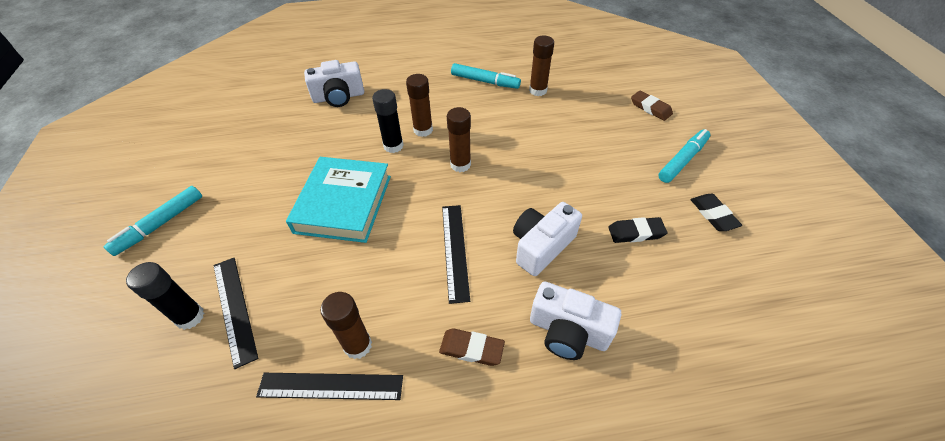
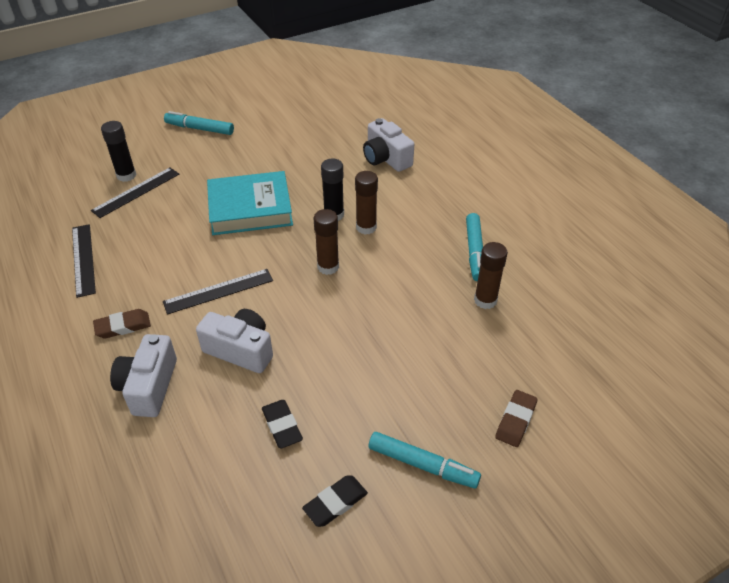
camera: 70 degrees right, 5 degrees down
brown glue stick [320,292,372,359] -> none
brown eraser [439,328,505,366] -> brown eraser turned 75 degrees clockwise [93,309,151,339]

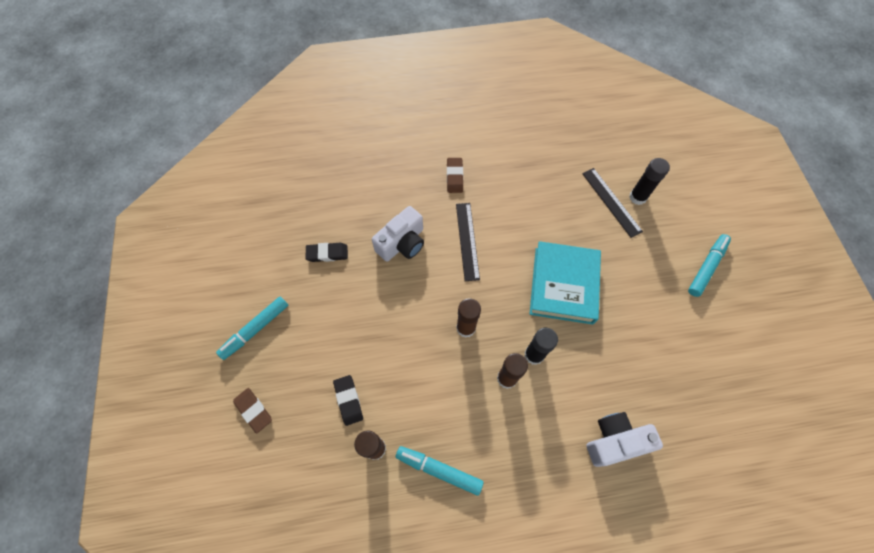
camera: 110 degrees right, 20 degrees up
black ruler [72,224,96,298] -> none
white camera [110,334,177,417] -> none
black eraser [302,475,368,527] -> black eraser moved to [333,375,363,426]

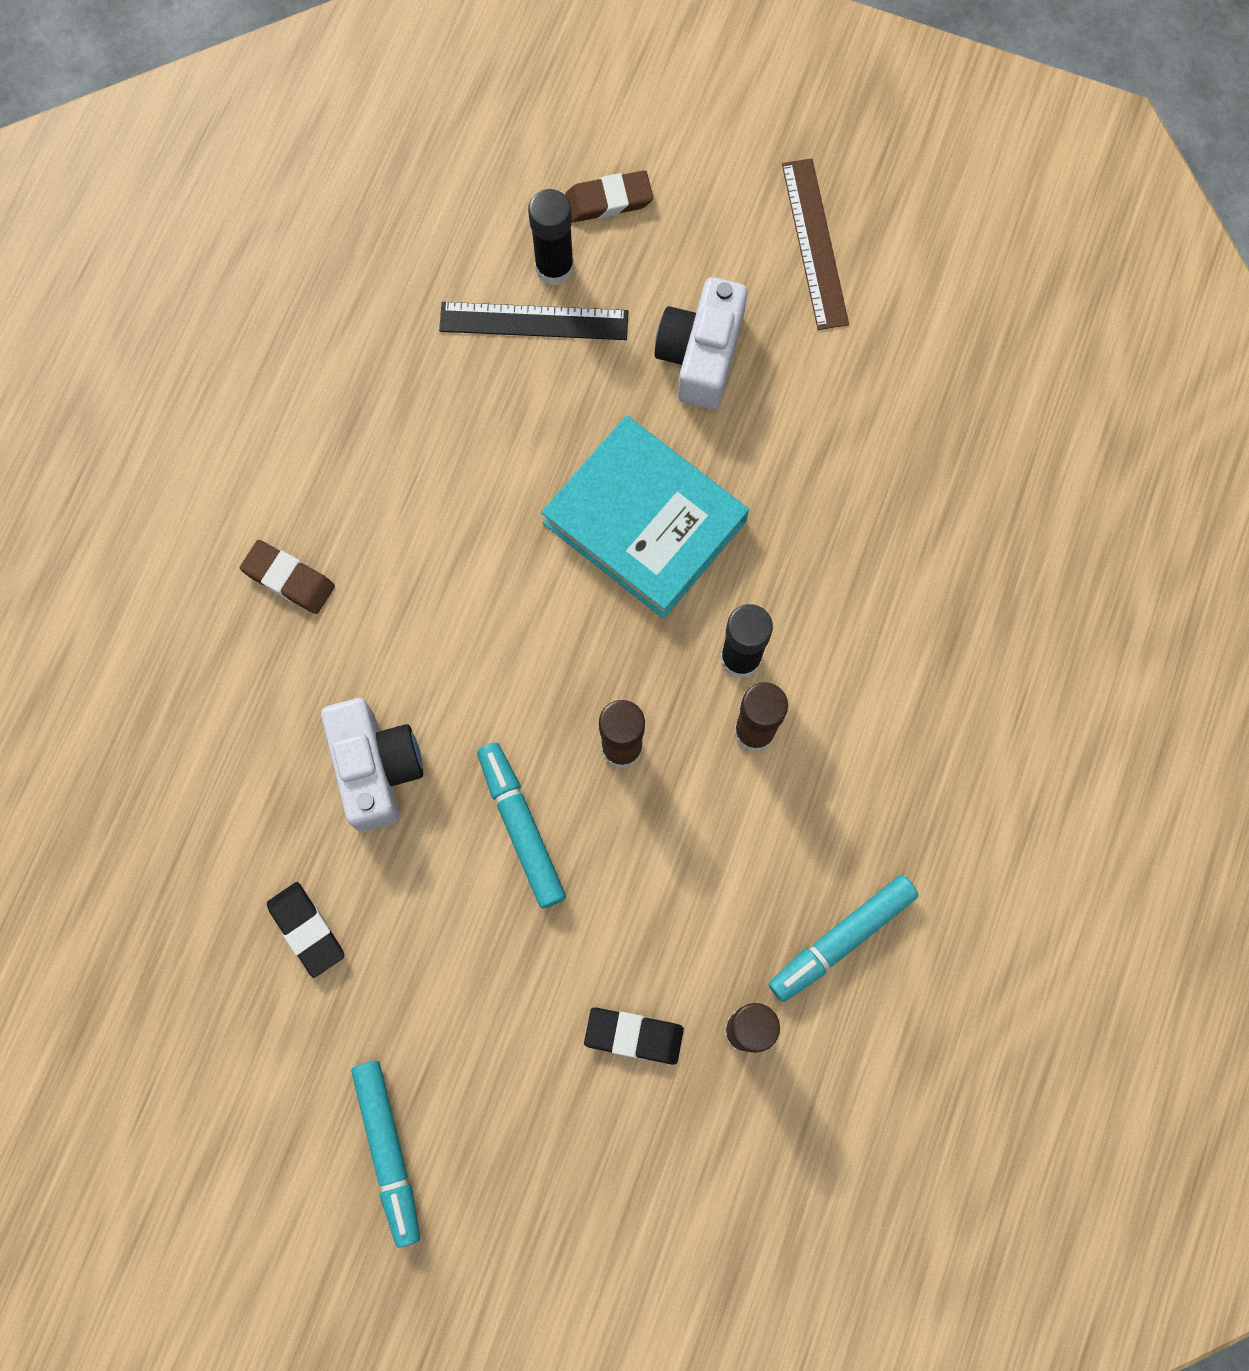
camera: 60 degrees left, 10 degrees up
brown eraser [233,388,272,434] -> brown eraser moved to [565,170,653,222]
black eraser [306,243,348,262] -> black eraser turned 60 degrees counterclockwise [267,882,344,978]
black ruler [456,203,480,281] -> none
white camera [586,412,663,467] -> white camera moved to [654,277,748,410]
turquoise marker [688,234,731,297] -> turquoise marker moved to [477,743,566,908]
none -> brown ruler [782,158,849,330]

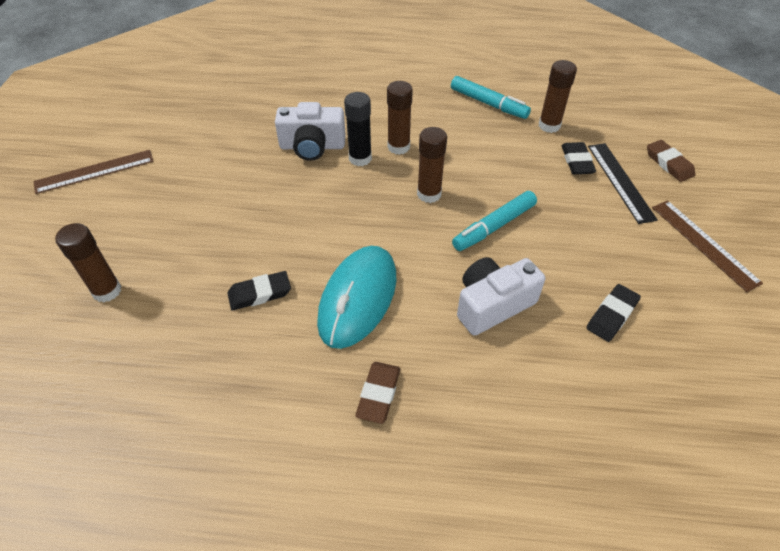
camera: 105 degrees left, 25 degrees down
turquoise marker [351,1061,420,1248] -> brown ruler [652,200,763,292]
black ruler [439,302,628,340] -> black ruler moved to [588,143,658,224]
black glue stick [528,189,574,285] -> brown glue stick [55,223,121,302]
turquoise book [541,415,749,619] -> none
brown eraser [565,170,653,222] -> brown eraser moved to [647,140,695,182]
white camera [654,277,748,410] -> white camera moved to [275,102,345,161]
none -> black eraser [227,271,291,310]
none -> turquoise mouse [317,246,396,349]

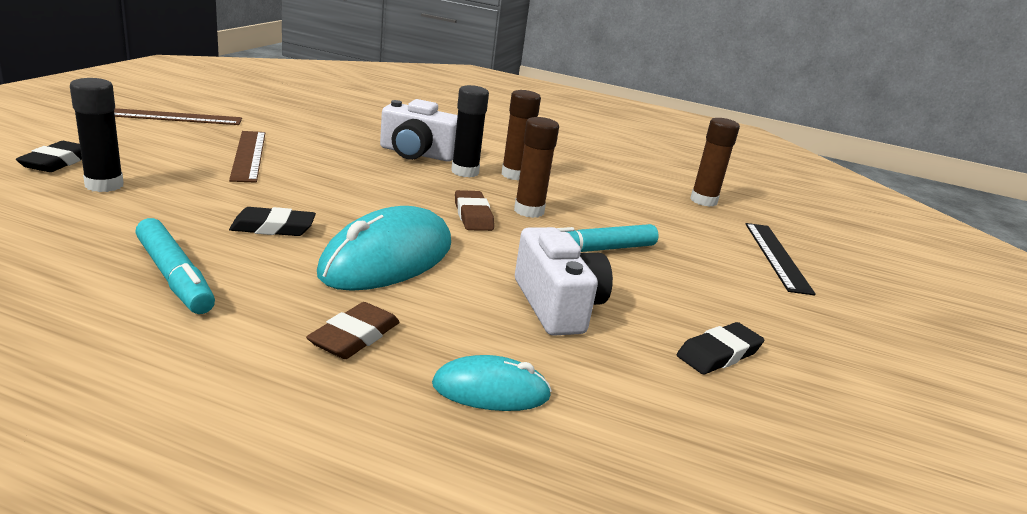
camera: 10 degrees right, 25 degrees down
brown glue stick [55,223,121,302] -> black glue stick [70,78,124,192]
turquoise marker [451,76,531,119] -> turquoise marker moved to [135,218,215,314]
white camera [457,257,545,336] -> white camera turned 90 degrees clockwise [515,227,613,336]
black eraser [561,142,596,174] -> black eraser moved to [16,141,82,172]
brown eraser [647,140,695,182] -> brown eraser moved to [455,190,494,231]
brown ruler [652,200,763,292] -> brown ruler moved to [229,131,265,183]
none -> turquoise mouse [432,355,552,411]

